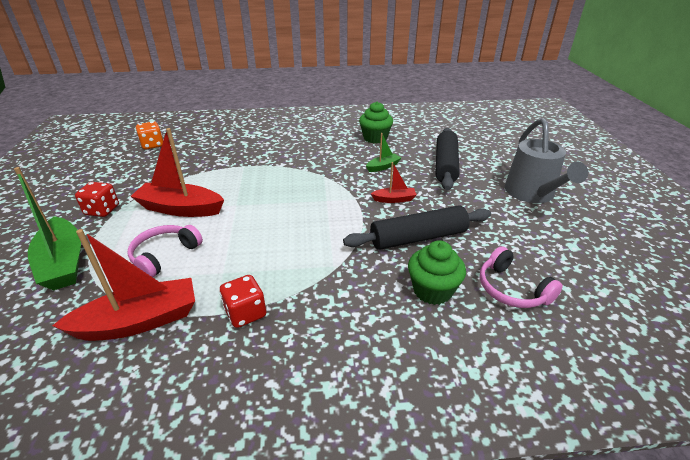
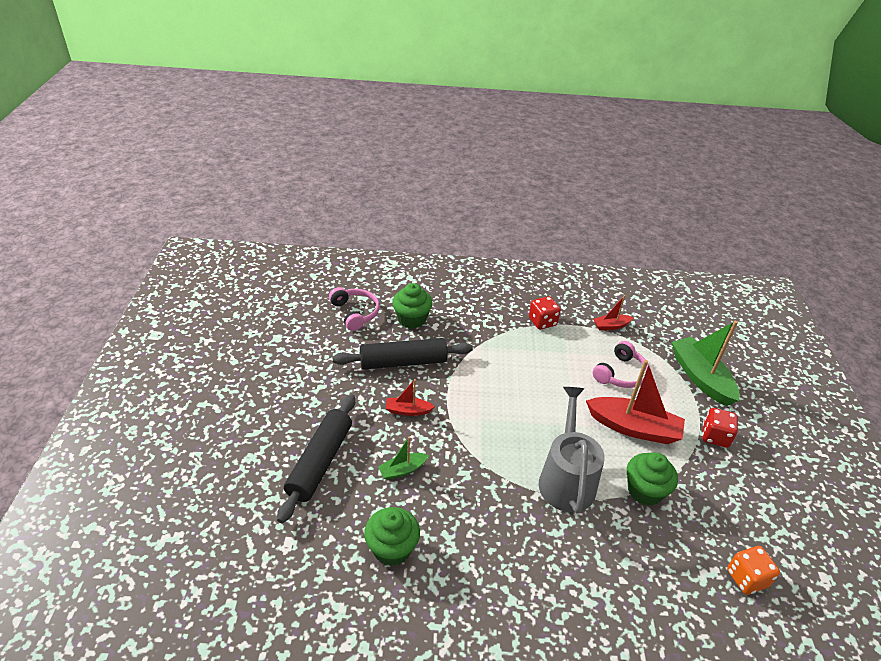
camera: 175 degrees left, 5 degrees up
red boat [52,229,195,341] -> red boat [594,295,634,331], size x0.50
grey watering can [505,118,588,203] -> grey watering can moved to [538,387,605,514]
none -> green cupcake [627,453,678,506]

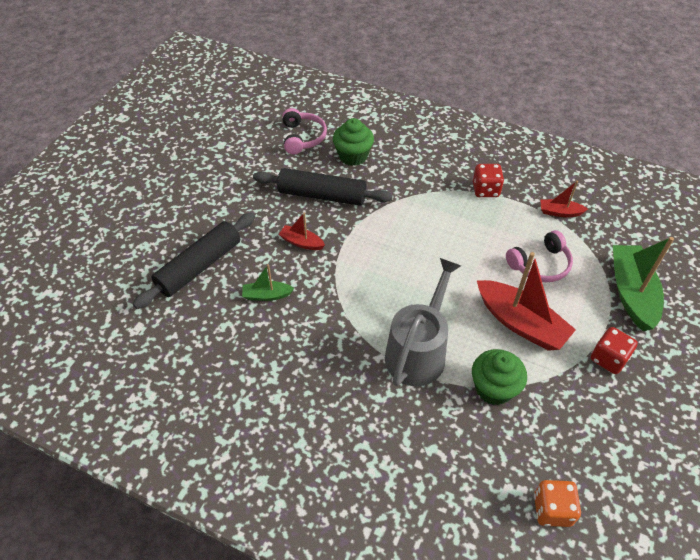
camera: 25 degrees right, 10 degrees up
green cupcake [364,507,420,566] -> none

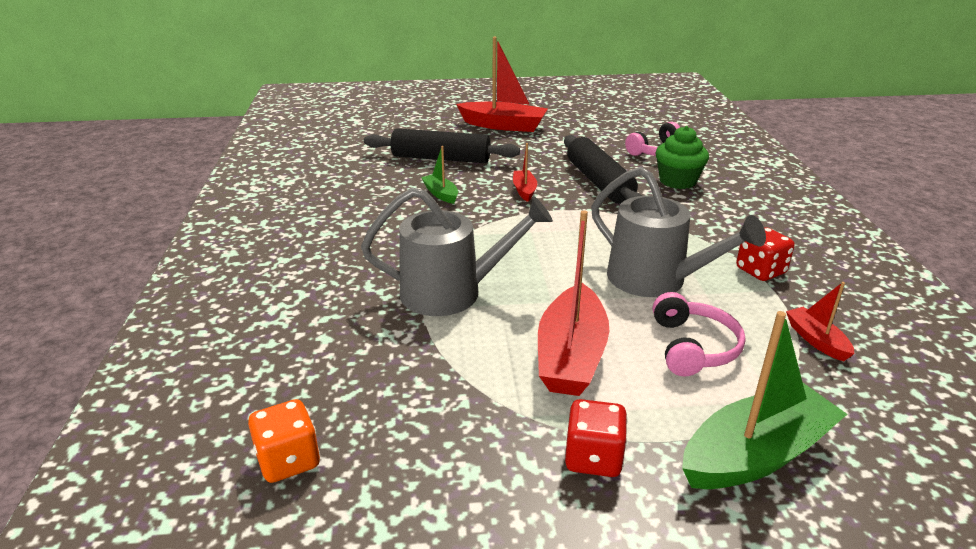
camera: 60 degrees right, 20 degrees down
green cupcake [472,349,527,405] -> none
pink headphones [506,230,573,282] -> pink headphones turned 120 degrees counterclockwise [653,292,746,376]
none -> red boat [456,37,548,132]
none -> grey watering can [591,167,766,297]

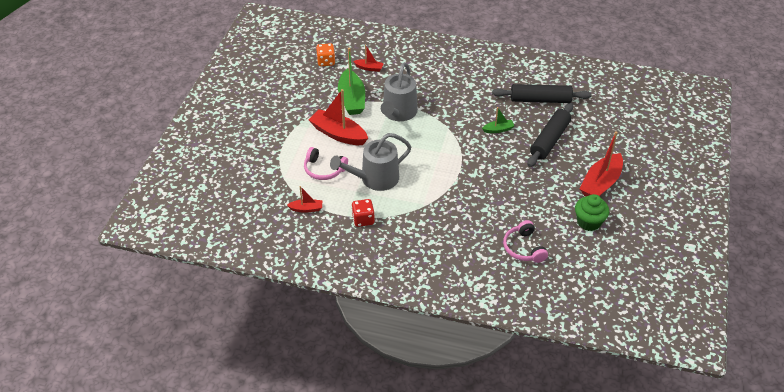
camera: 110 degrees right, 15 degrees up
red boat [513,143,537,202] -> red boat moved to [353,44,384,72]
black rolling pin [564,135,642,204] -> black rolling pin moved to [492,84,591,103]
red dice [565,399,628,477] -> none
green cupcake [656,126,709,189] -> green cupcake moved to [575,194,609,231]
green boat [682,311,847,489] -> green boat moved to [338,47,365,115]

